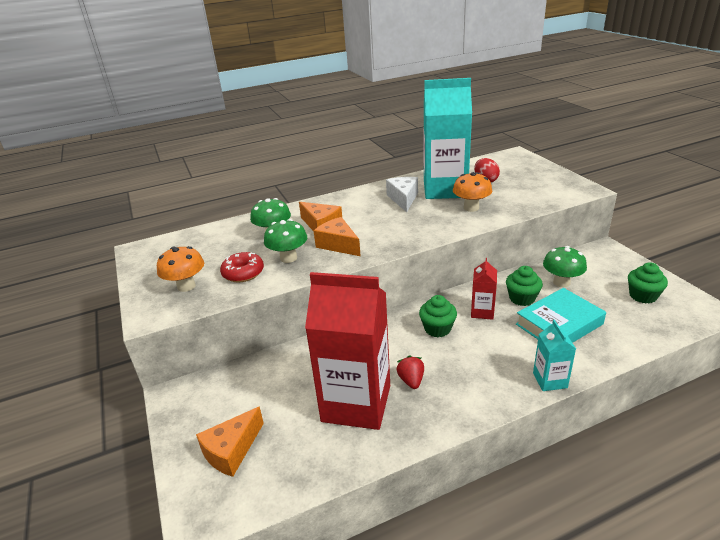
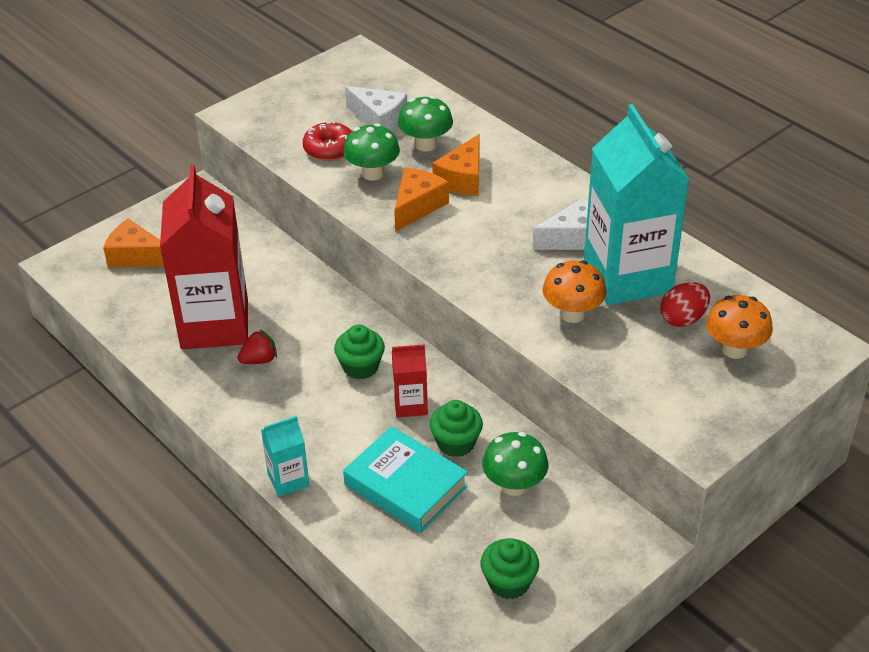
camera: 70 degrees right, 10 degrees up
orange mushroom [157,246,204,292] -> orange mushroom moved to [706,295,773,359]
none -> white cheese [345,86,407,132]

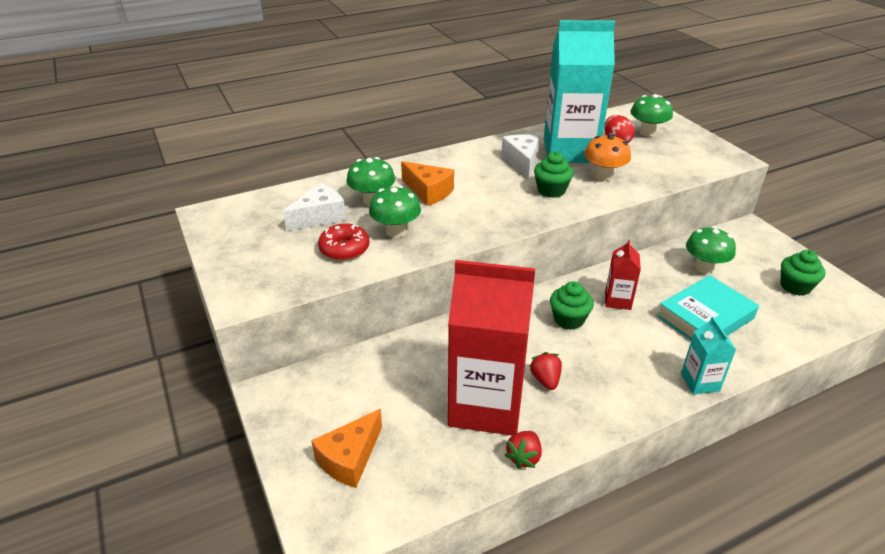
camera: 75 degrees left, 5 degrees down
orange cheese [394,167,449,232] -> none
green cupcake [429,400,483,457] -> green cupcake moved to [534,152,574,198]
orange mushroom [706,295,773,359] -> green mushroom [631,94,673,137]
none -> red strawberry [505,431,542,469]

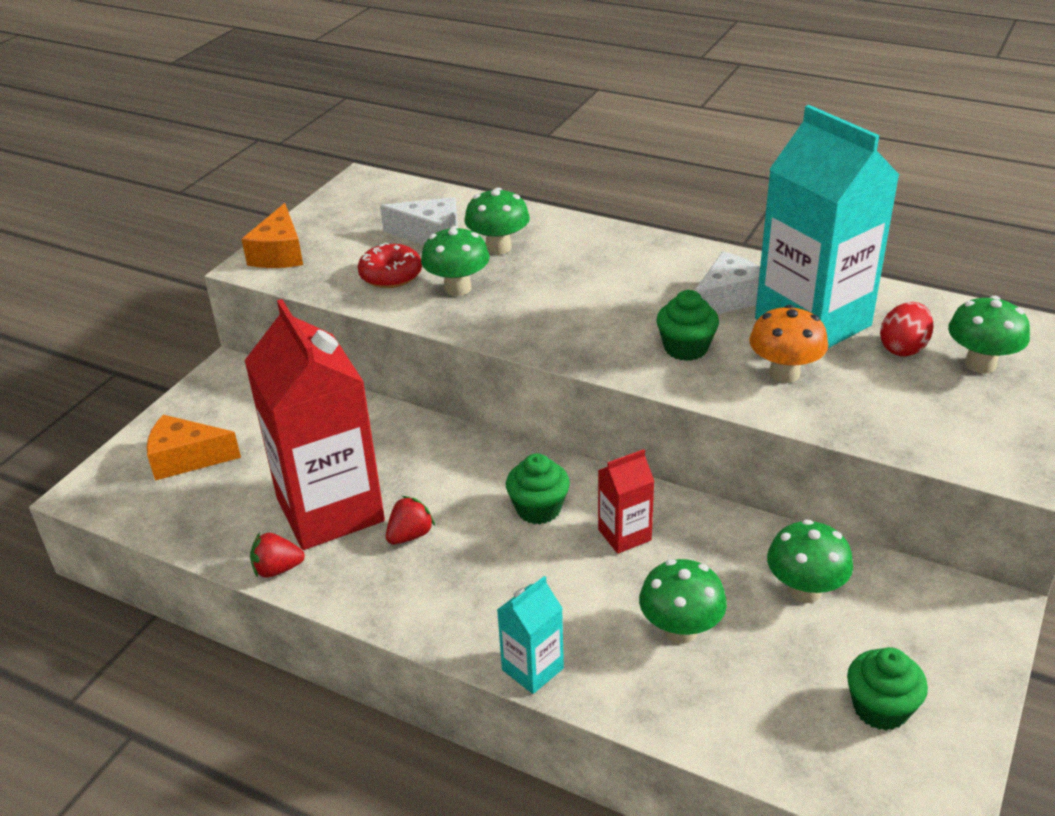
camera: 55 degrees right, 0 degrees up
orange cheese [401,161,454,206] -> orange cheese moved to [241,203,303,268]
turquoise book [657,275,759,340] -> green mushroom [639,559,727,644]

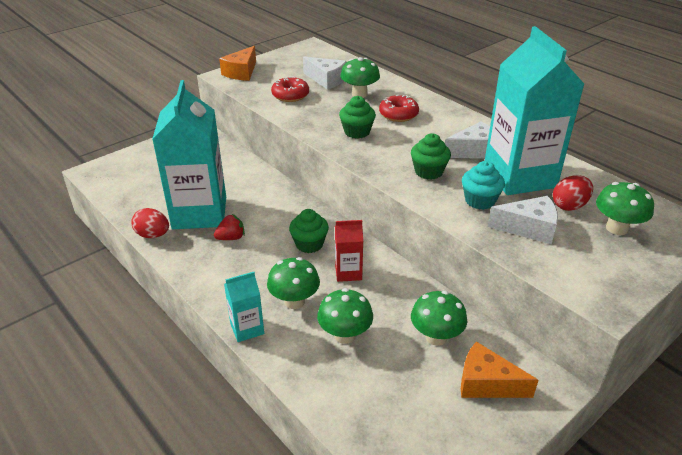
camera: 20 degrees right, 0 degrees up
orange cheese [147,415,241,481] -> orange cheese moved to [461,341,539,398]
red carton [244,299,385,550] -> turquoise carton [152,80,226,229]
red strawberry [250,532,305,578] -> red egg [131,208,169,238]
green mushroom [421,226,490,296] -> green mushroom moved to [267,257,320,309]
orange mushroom [749,305,828,383] -> turquoise cupcake [462,161,505,210]
green cupcake [847,647,928,730] -> green cupcake moved to [339,96,376,139]
none -> red donut [379,95,419,122]
none -> white cheese [488,196,558,244]

